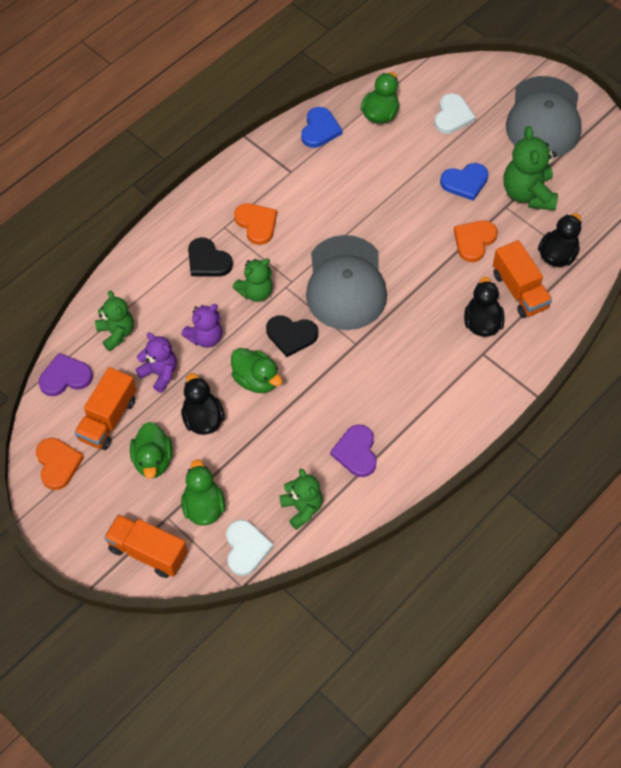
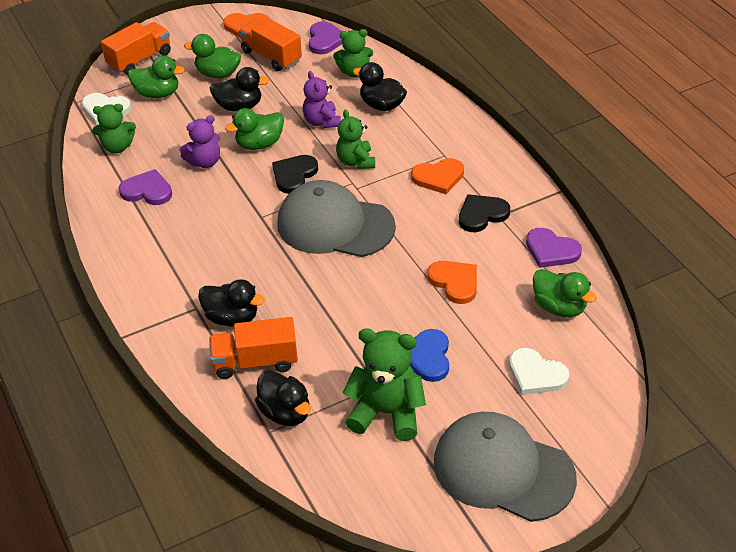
camera: 110 degrees right, 15 degrees down
purple teddy bear [135,333,177,393] -> purple teddy bear moved to [180,115,220,168]
black heart [188,237,233,277] -> black heart moved to [459,194,510,232]
blue heart [301,107,343,148] -> purple heart [526,228,582,268]
orange heart [454,220,498,262] -> orange heart moved to [427,261,477,304]
none -> black duck [353,62,407,111]

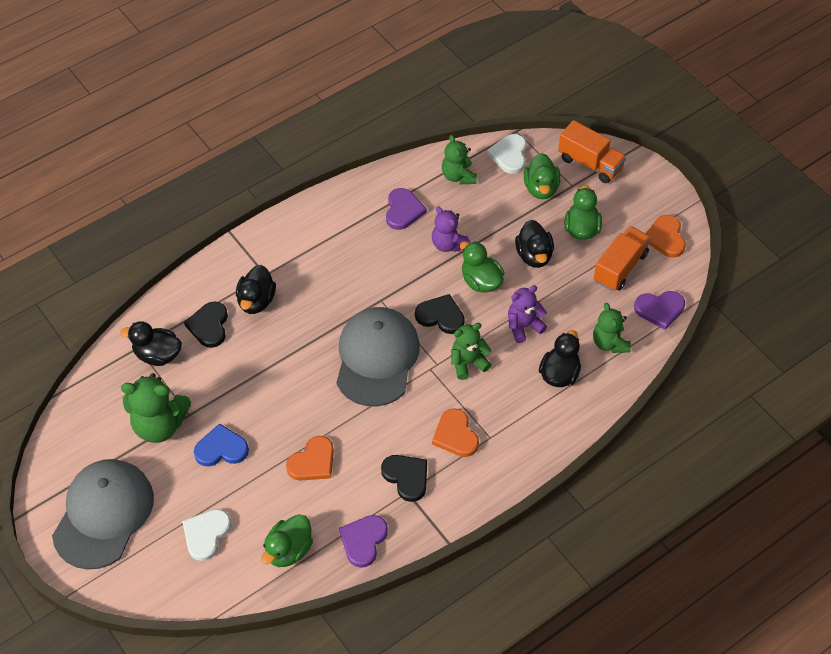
camera: 80 degrees right, 10 degrees up
orange truck [209,317,298,379] -> black heart [184,301,228,348]
black duck [255,370,311,426] -> black duck turned 60 degrees clockwise [120,321,182,366]
green teddy bear [342,328,426,441] -> green teddy bear turned 90 degrees clockwise [121,373,191,443]

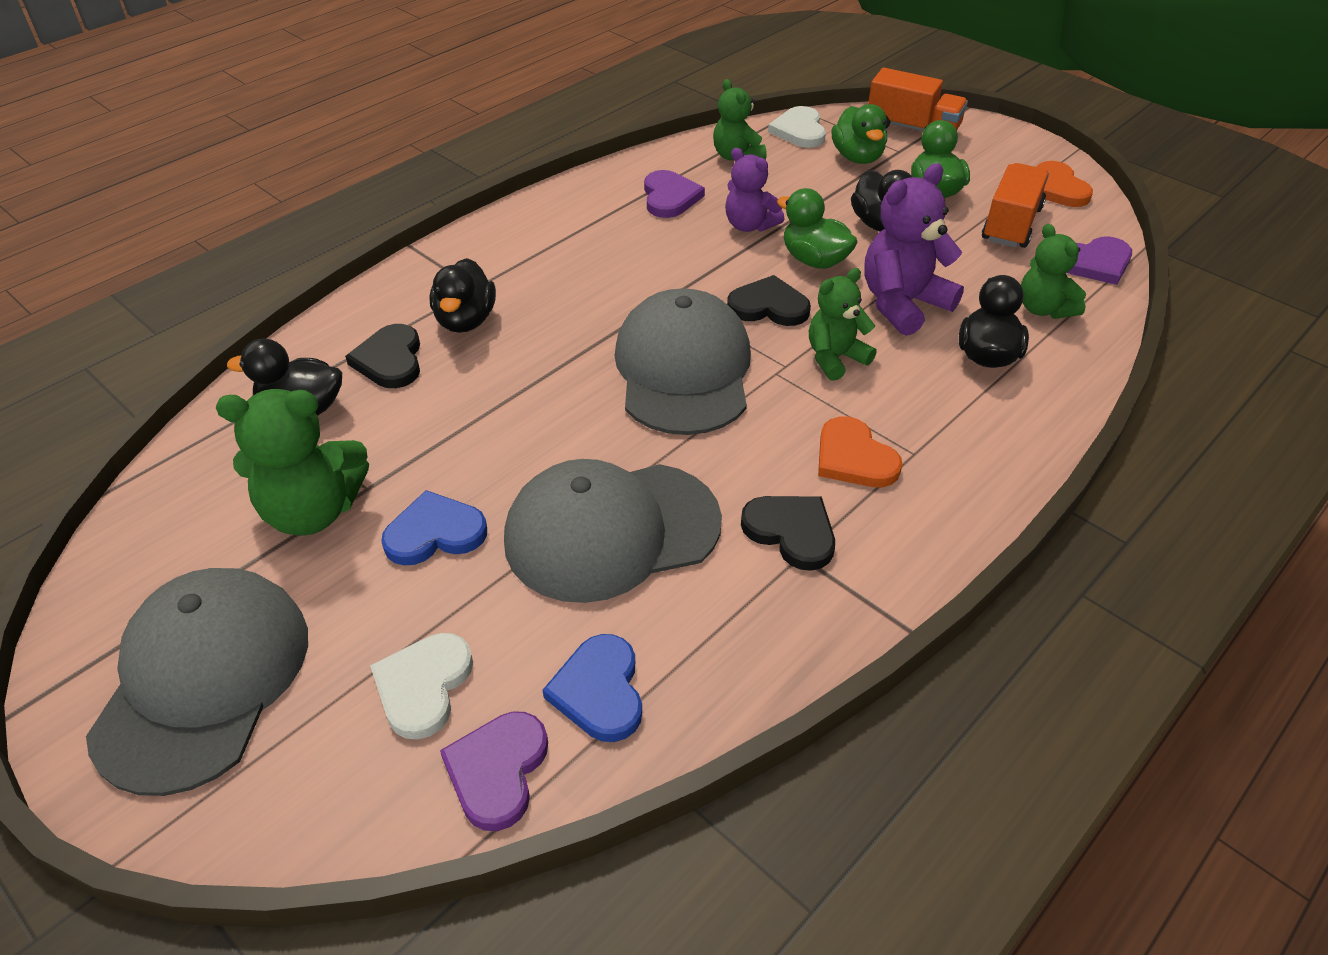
camera: 10 degrees left, 10 degrees down
green duck [261,514,313,567] -> blue heart [543,634,642,742]
orange heart [286,436,334,481] -> grey cap [504,459,722,603]
purple heart [339,515,388,568] -> purple heart moved to [440,711,548,831]
purple teddy bear [508,285,547,343] -> purple teddy bear [864,163,964,336], size x1.55

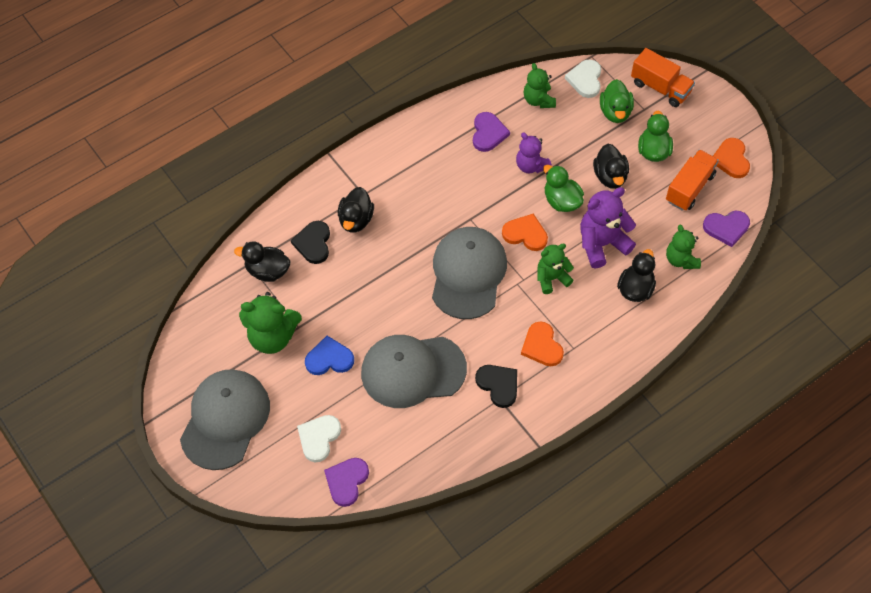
camera: 10 degrees right, 15 degrees up
blue heart [543,634,642,742] -> none
black heart [727,275,811,326] -> orange heart [502,214,548,251]

